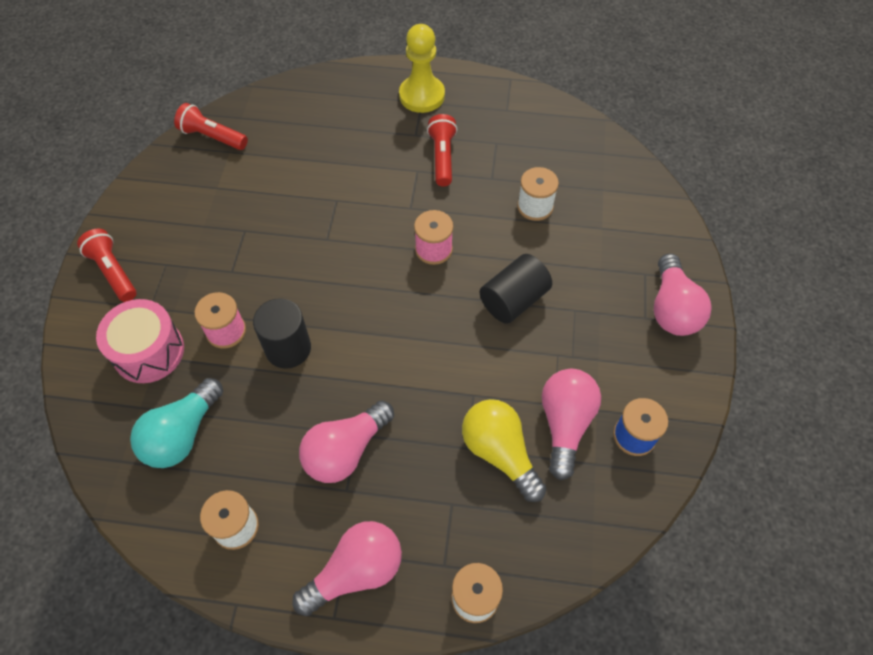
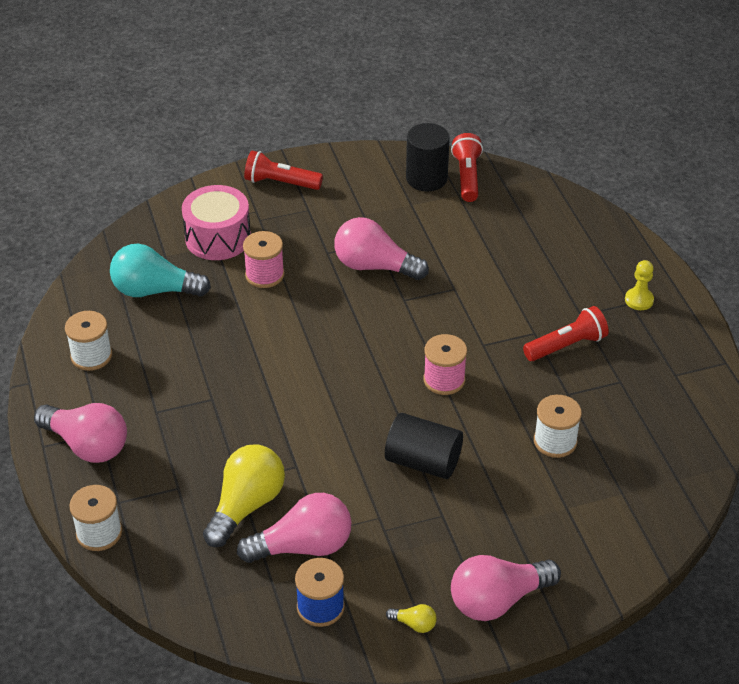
camera: 65 degrees right, 15 degrees down
red flashlight [77,229,136,302] -> red flashlight turned 105 degrees counterclockwise [244,151,323,190]
black cylinder [253,298,311,369] -> black cylinder moved to [406,123,450,192]
pink light bulb [299,400,394,483] -> pink light bulb moved to [334,217,429,280]
yellow pawn [399,24,445,113] -> yellow pawn [625,260,654,310], size x0.52
none -> yellow light bulb [386,604,437,633]

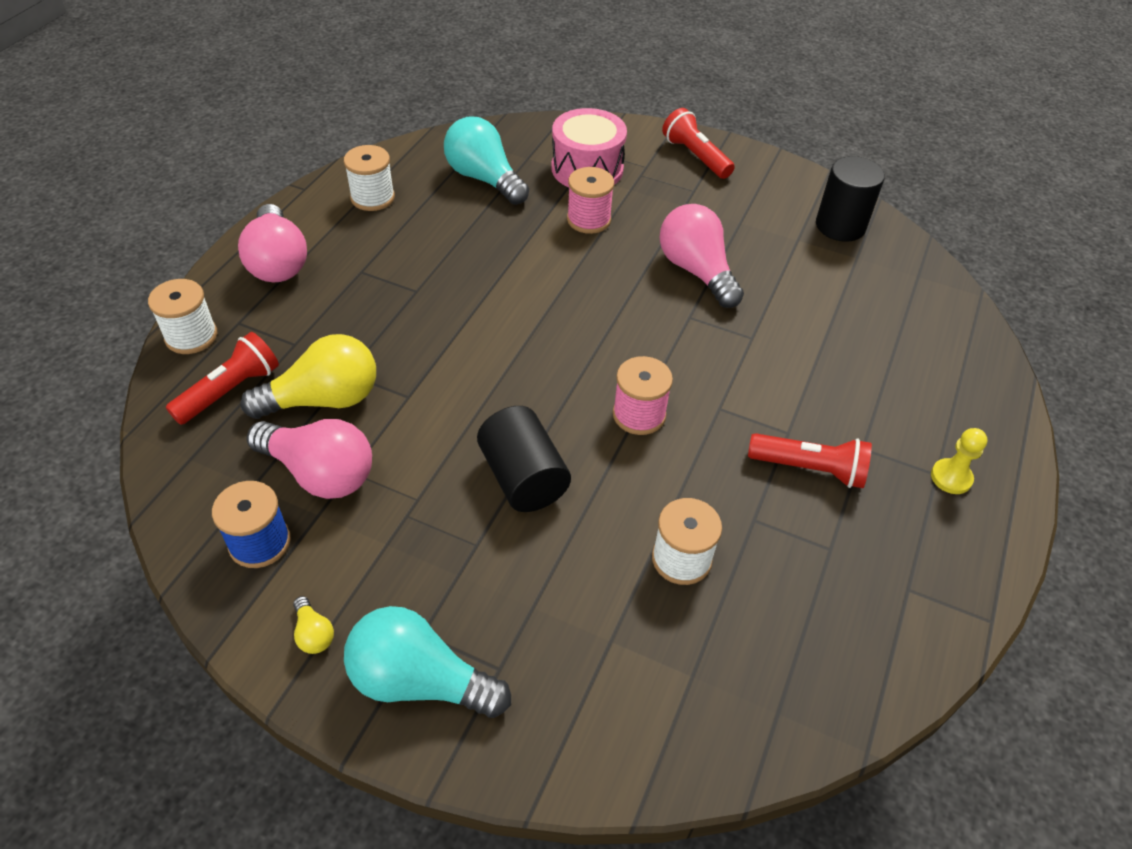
camera: 40 degrees right, 5 degrees up
red flashlight [451,133,483,202] -> red flashlight moved to [166,332,279,425]
pink light bulb [451,555,561,621] -> turquoise light bulb [344,606,511,718]

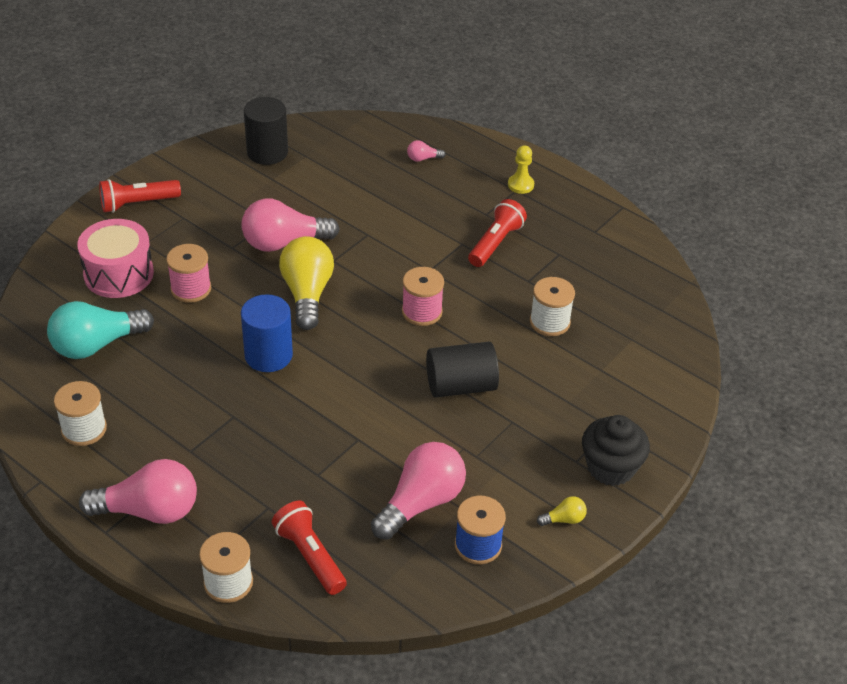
camera: 75 degrees left, 5 degrees down
yellow light bulb [241,334,376,419] -> yellow light bulb moved to [279,236,334,330]
turquoise light bulb [344,606,511,718] -> black cupcake [582,415,650,486]
none -> blue cylinder [241,294,293,372]
none -> pink light bulb [407,140,446,162]

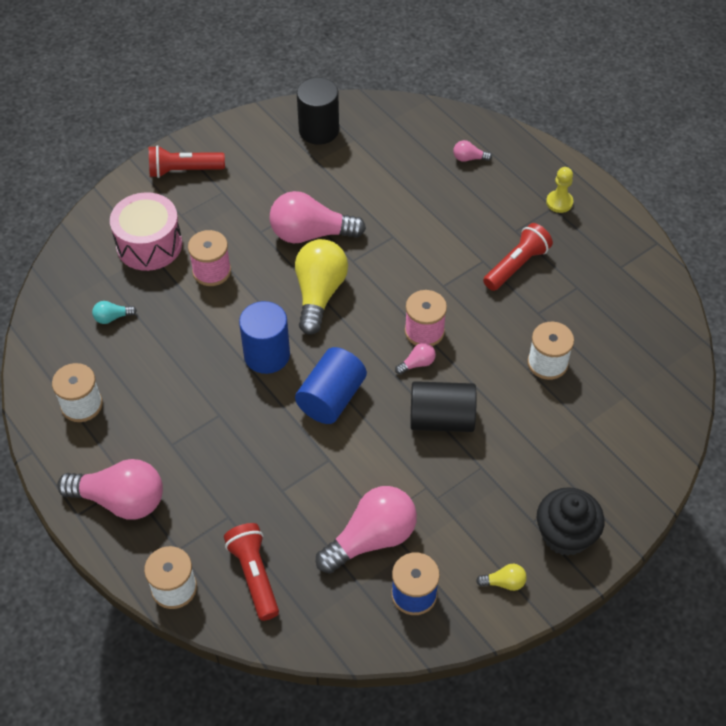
camera: 15 degrees right, 10 degrees up
turquoise light bulb [47,301,154,359] -> turquoise light bulb [92,301,137,324], size x0.43
none -> blue cylinder [295,347,367,424]
none -> pink light bulb [395,343,436,374]

